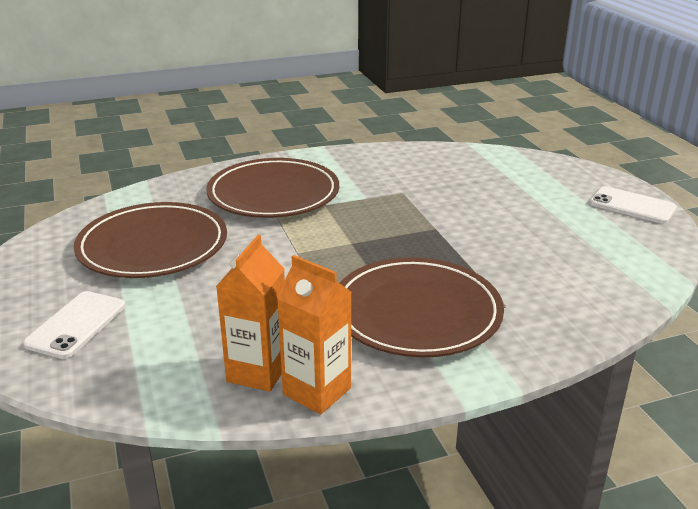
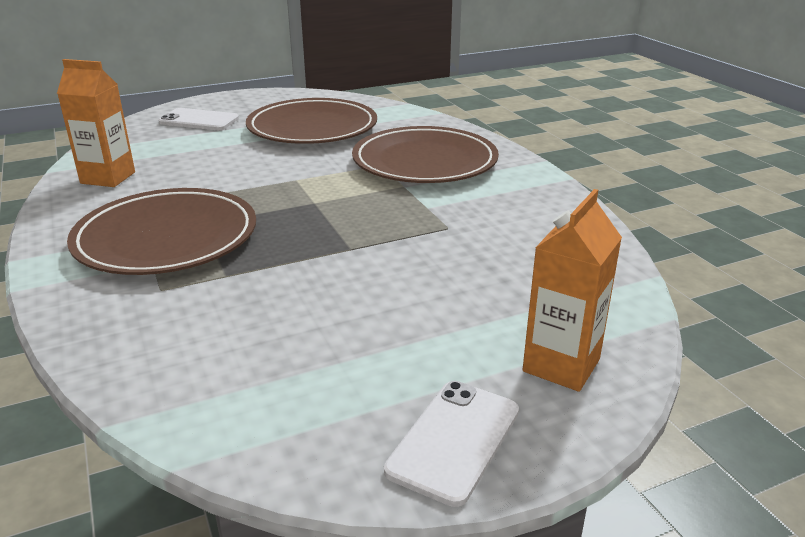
camera: 85 degrees right, 0 degrees up
orange carton [277,255,351,414] -> orange carton moved to [522,189,622,392]

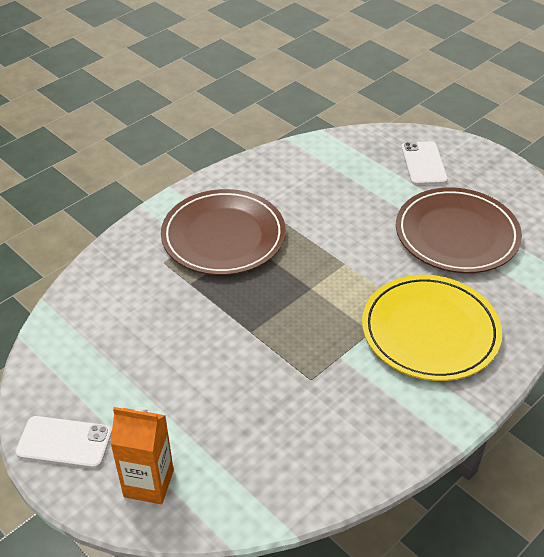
camera: 70 degrees right, 15 degrees up
orange carton [57,59,135,187] -> none
brown plate [352,126,499,183] -> yellow plate [362,275,502,381]

